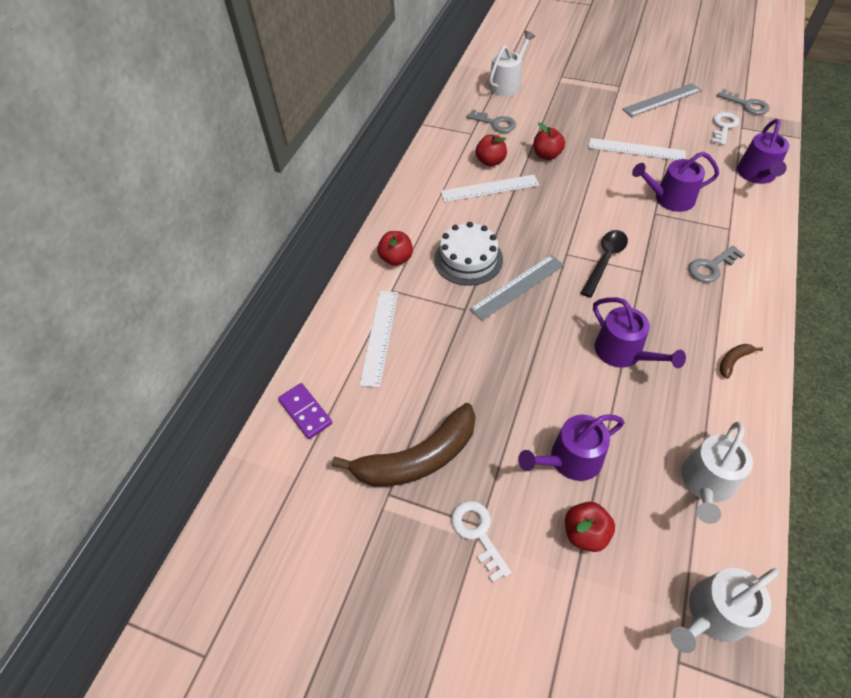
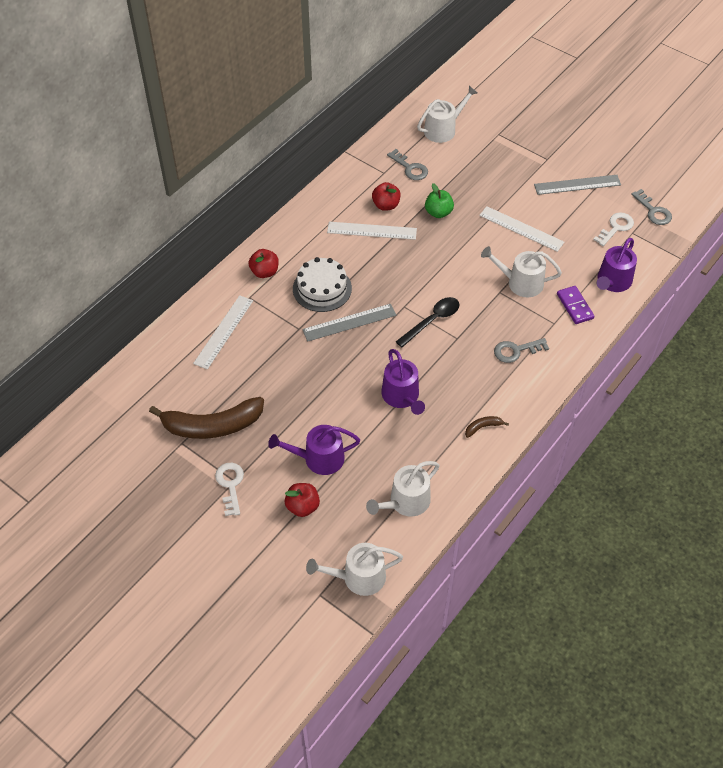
camera: 15 degrees right, 0 degrees up
purple domino [278,383,332,439] -> purple domino moved to [557,286,595,324]
red apple [534,122,565,160] -> green apple [425,183,454,218]
purple watering can [632,152,719,212] -> white watering can [481,246,562,297]

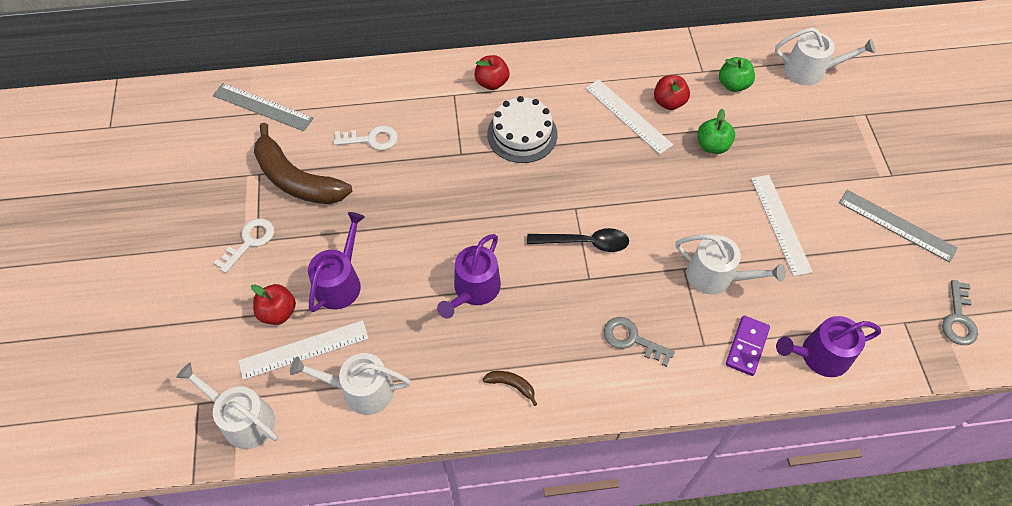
camera: 45 degrees right, 5 degrees up
white ruler [193,295,253,369] -> white ruler moved to [238,320,369,380]
purple watering can [268,425,360,475] -> purple watering can turned 75 degrees clockwise [308,212,365,312]
grey ruler [302,304,396,342] -> grey ruler moved to [213,83,314,131]
grey key [387,149,428,180] -> green apple [719,57,755,92]
white watering can [481,246,562,297] -> white watering can turned 150 degrees clockwise [675,234,786,295]
white key [593,213,634,246] -> white key moved to [333,125,398,150]

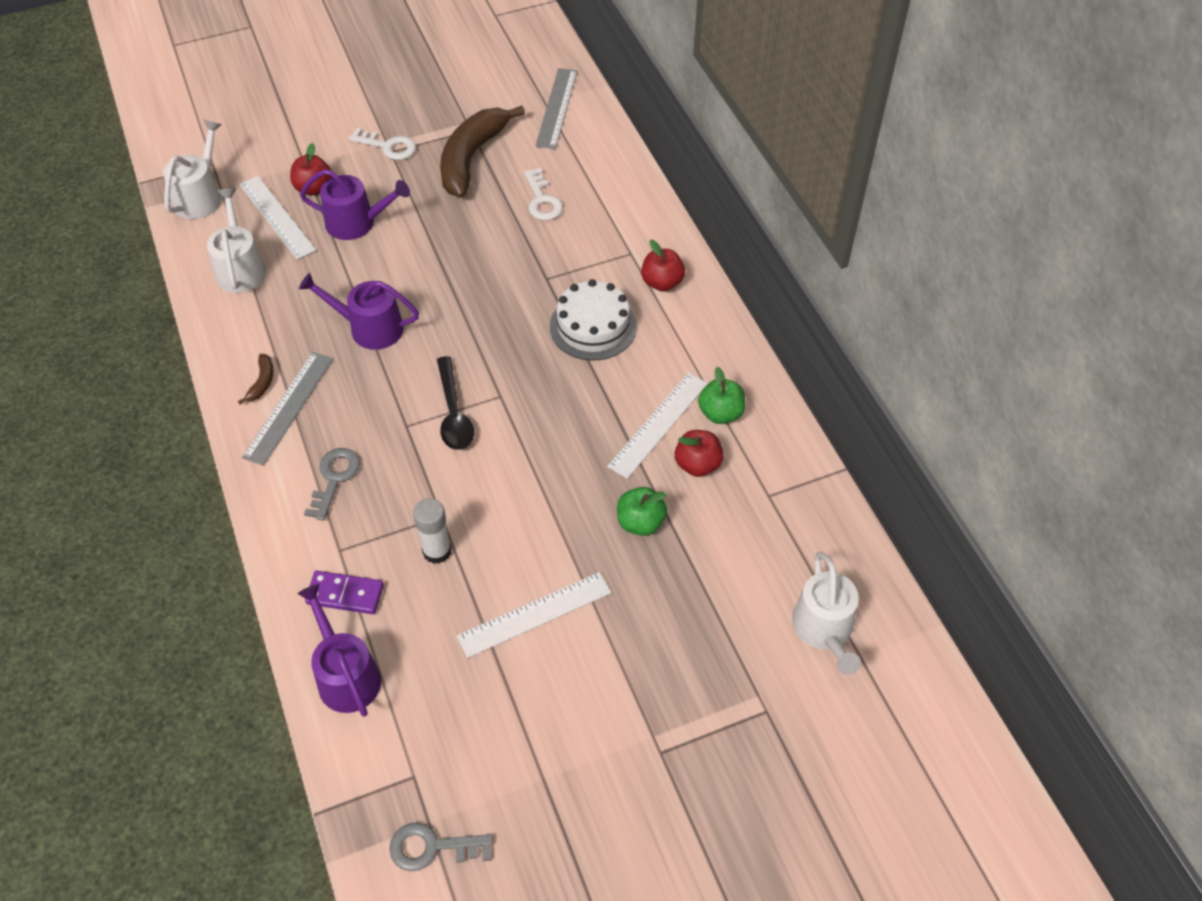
camera: 75 degrees right, 5 degrees down
white watering can [675,234,786,295] -> white glue stick [413,498,451,564]
green apple [719,57,755,92] -> green apple moved to [698,367,745,424]
grey ruler [839,190,958,262] -> grey ruler moved to [242,352,333,466]

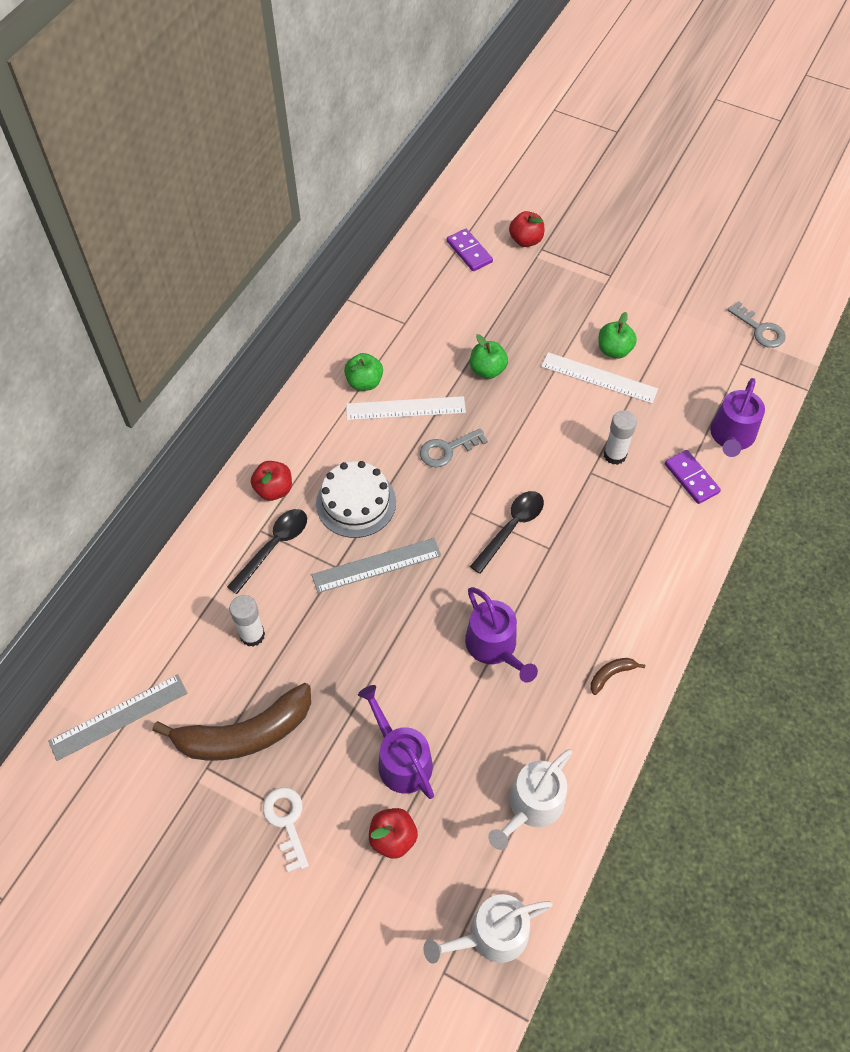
camera: 130 degrees left, 5 degrees up
white ruler [239,176,316,260] -> none
grey ruler [242,352,333,466] -> grey ruler moved to [312,538,441,593]
grey key [304,448,360,521] -> grey key moved to [420,428,488,467]
white key [524,168,563,220] -> white glue stick [229,595,265,647]
red apple [675,430,724,477] -> red apple moved to [509,211,544,247]
white watering can [792,552,861,675] -> purple domino [447,229,493,271]
none -> black spoon [227,509,307,594]
none -> green apple [598,312,637,359]

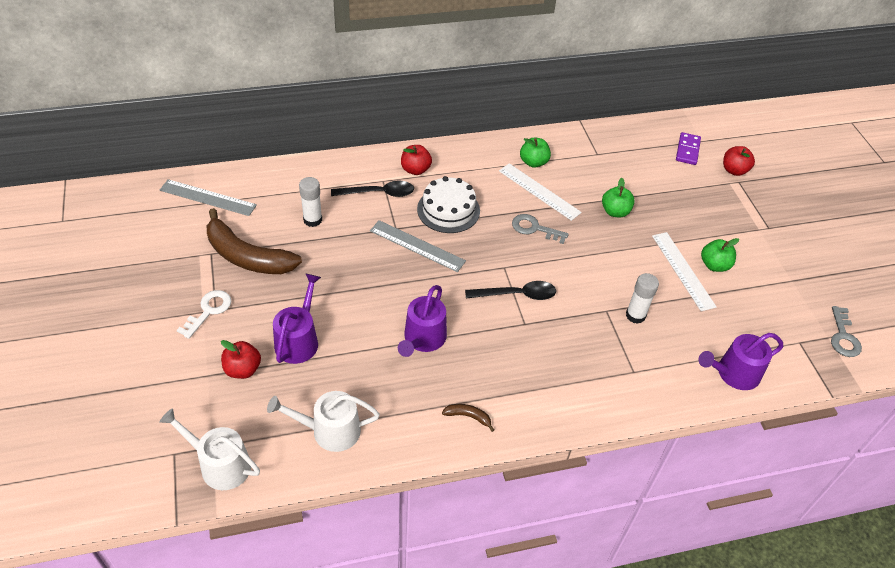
camera: 45 degrees right, 10 degrees down
purple domino [665,450,721,504] -> none

